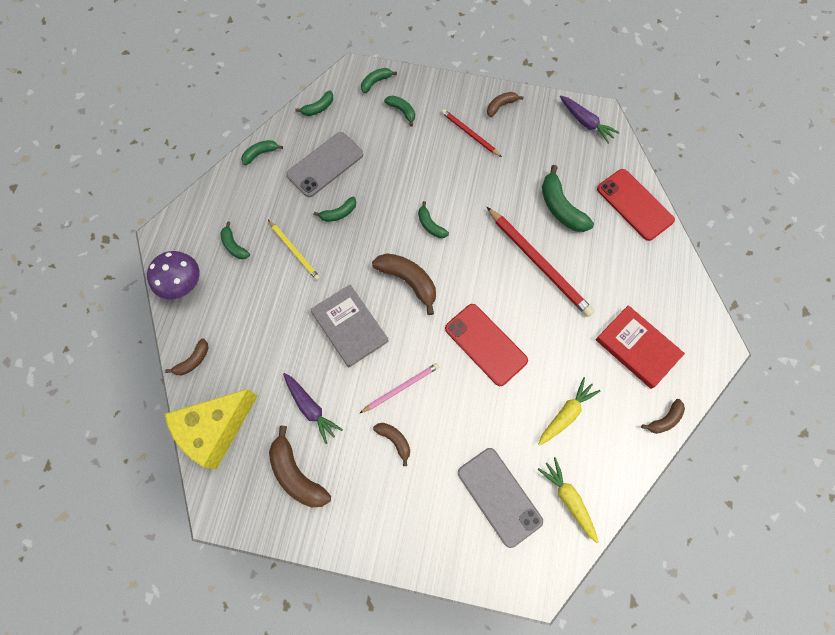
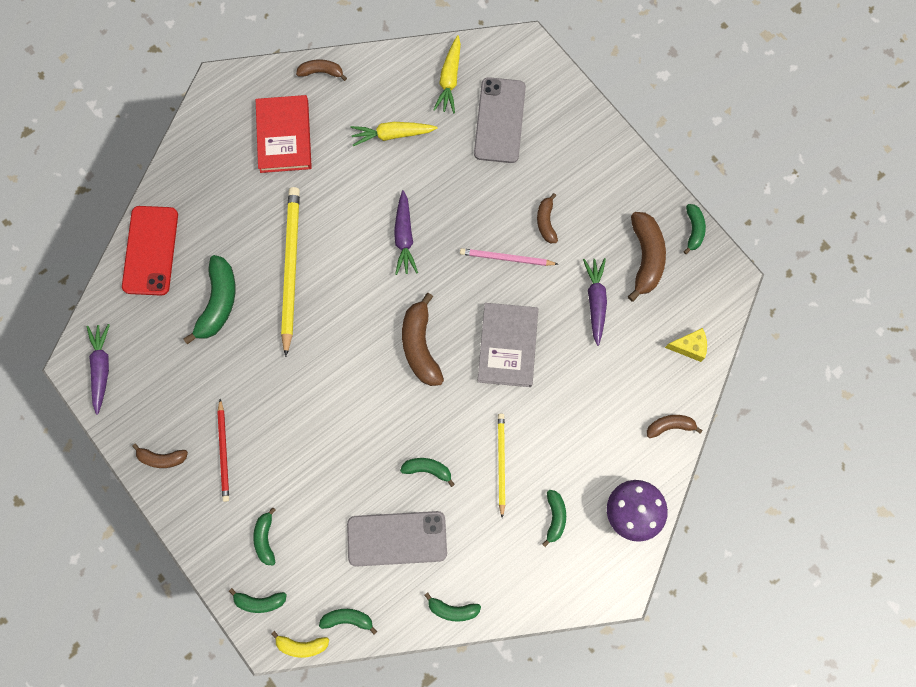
camera: 140 degrees left, 5 degrees up
yellow cheese [165,389,258,469] -> yellow cheese [665,328,707,362], size x0.44
green banana [418,201,449,238] -> green banana moved to [683,204,706,254]
red phone [445,304,528,386] -> purple carrot [394,190,418,275]
red pencil [487,207,594,317] -> yellow pencil [281,187,300,357]
none -> yellow banana [271,631,329,658]

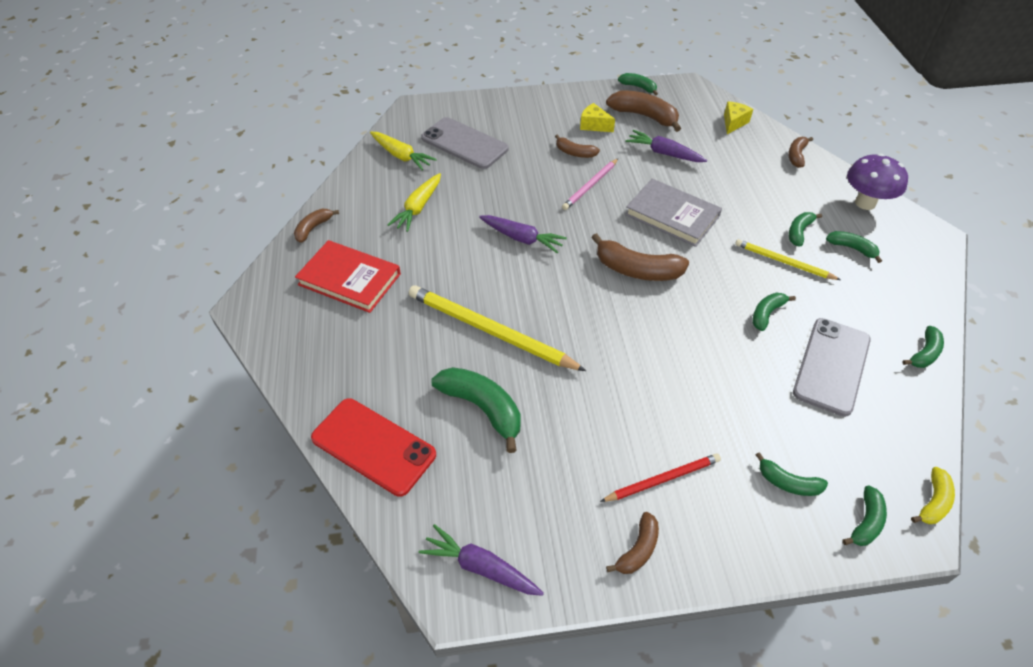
camera: 60 degrees left, 25 degrees down
red pencil [217,399,229,502] -> red pencil turned 45 degrees counterclockwise [600,453,721,502]
green banana [319,609,377,635] -> green banana moved to [789,212,822,246]
none -> yellow cheese [580,103,615,132]

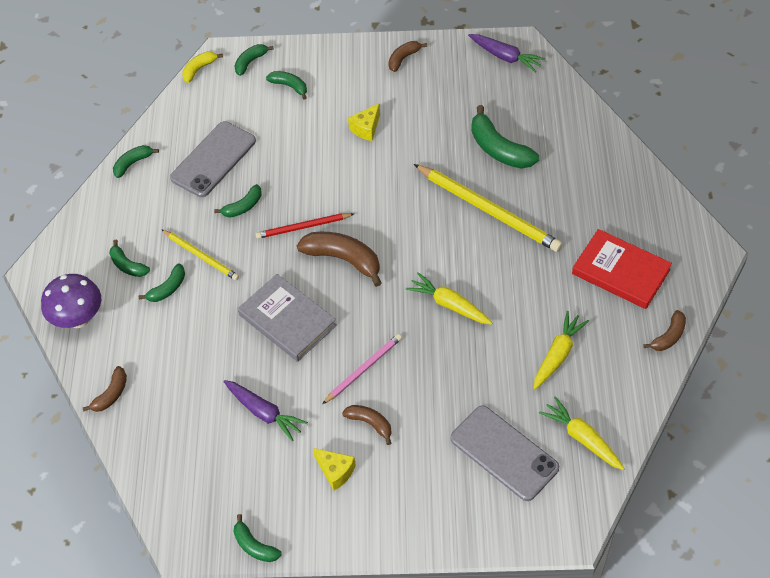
camera: 170 degrees left, 5 degrees up
red phone [311,398,436,497] -> none
purple carrot [479,215,567,253] -> yellow carrot [406,272,492,325]
red pencil [600,453,721,502] -> red pencil moved to [256,213,354,239]
brown banana [606,91,681,132] -> none
yellow cheese [724,101,753,134] -> yellow cheese moved to [348,103,380,141]

